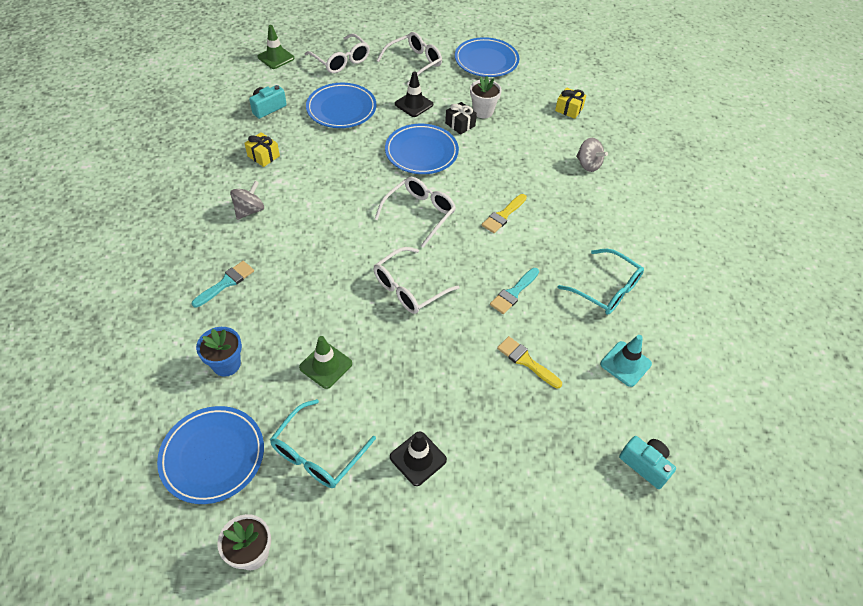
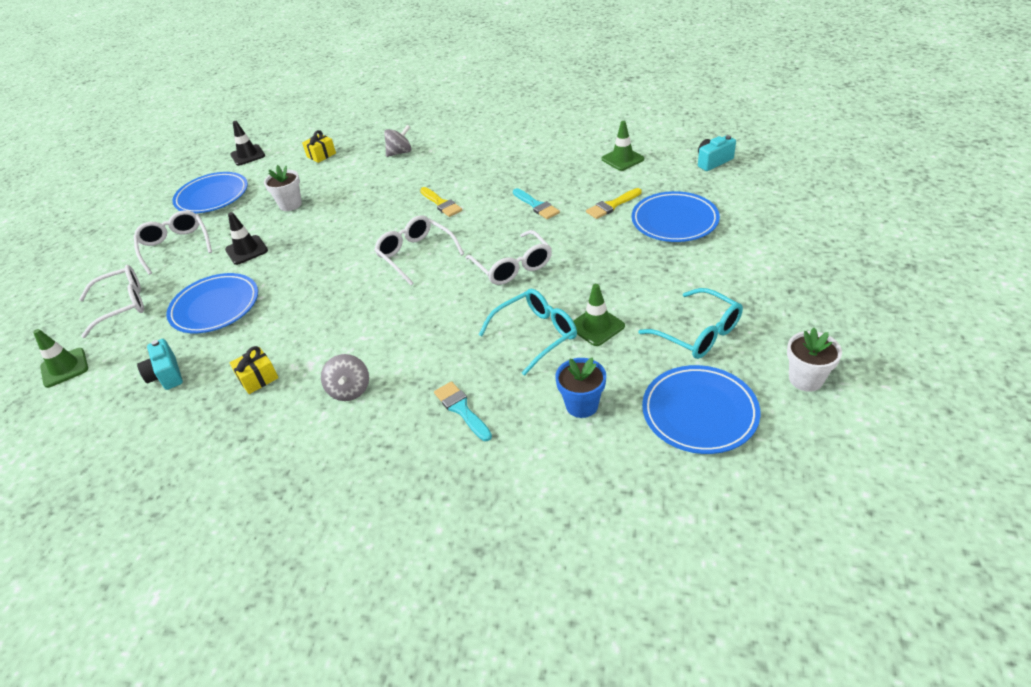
camera: 70 degrees left, 10 degrees down
grey spinning top [230,181,264,220] -> grey spinning top turned 150 degrees counterclockwise [321,354,369,401]
blue plate [385,124,459,174] -> blue plate moved to [632,191,720,242]
black traffic cone [390,431,447,486] -> black traffic cone moved to [231,121,265,166]
black gift [445,102,477,135] -> none
turquoise glasses [558,249,644,315] -> turquoise glasses moved to [478,289,577,376]
turquoise traffic cone [600,335,652,387] -> green traffic cone [602,121,644,171]

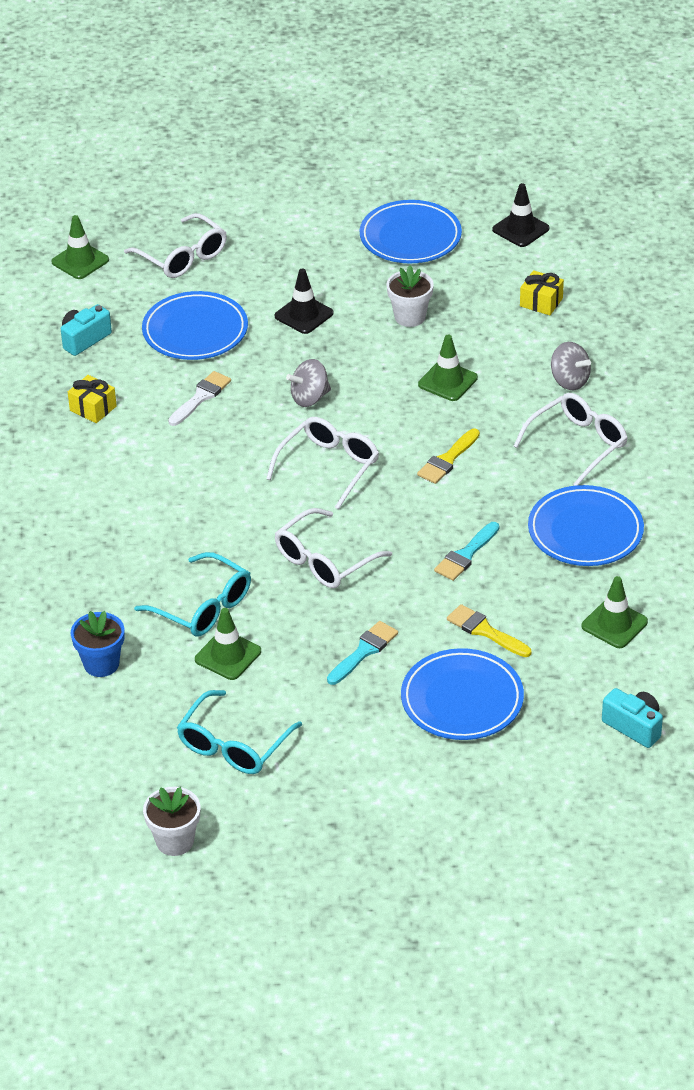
camera: 70 degrees right, 0 degrees up
white glasses [134,210,212,275] -> white glasses moved to [513,393,628,486]
grey spinning top [321,354,369,401] -> grey spinning top moved to [286,359,331,407]
turquoise brush [434,381,492,441] -> turquoise brush moved to [327,621,398,685]
blue plate [642,365,760,454] -> blue plate moved to [528,485,644,566]
none -> white brush [168,371,231,426]
none -> green traffic cone [418,335,478,401]

